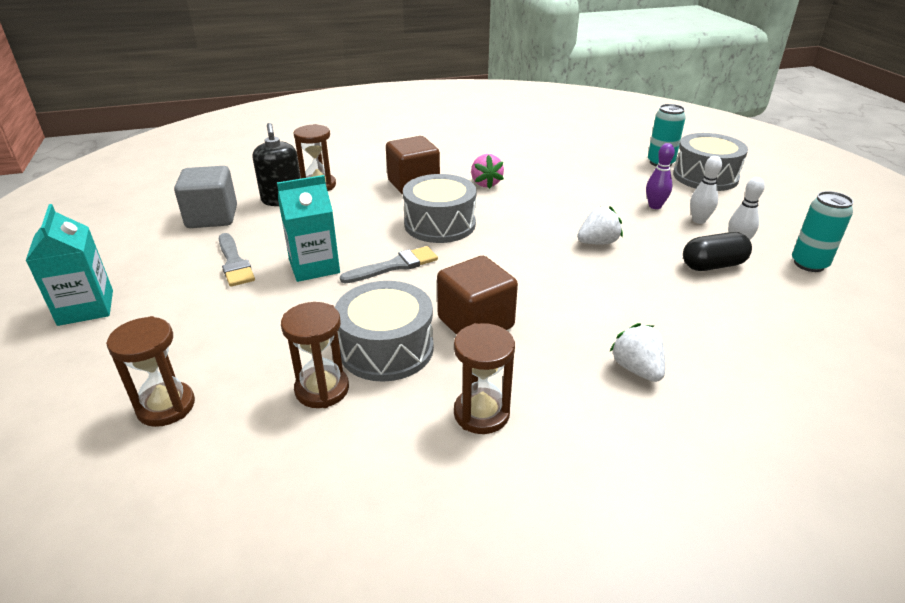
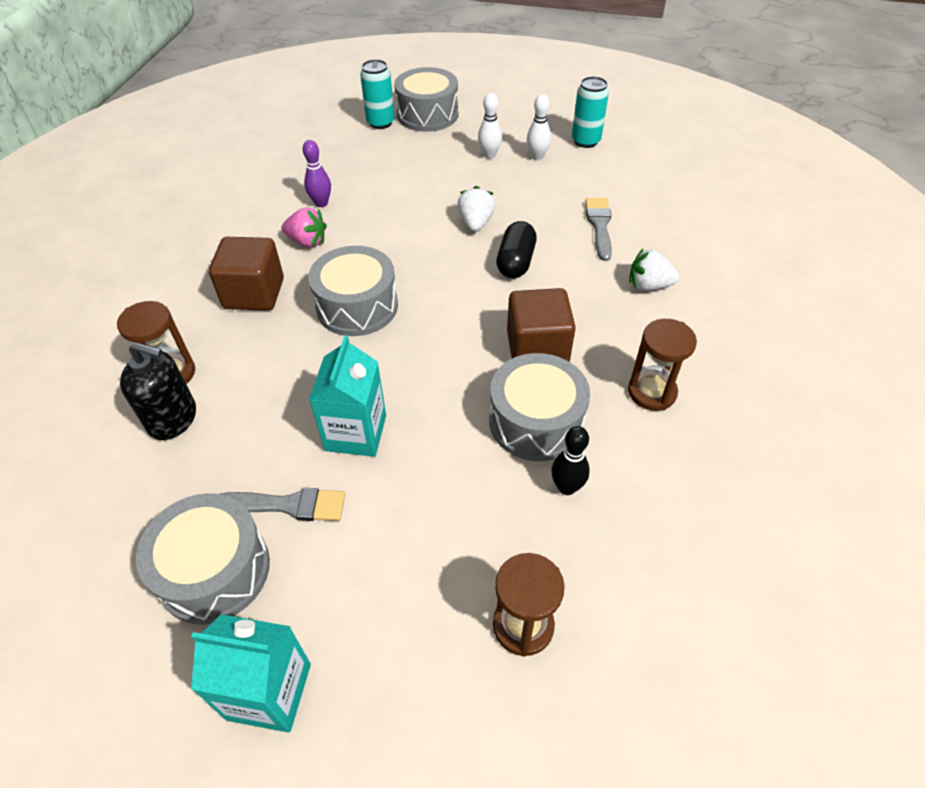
camera: 60 degrees left, 15 degrees up
grey cube [174,166,237,228] -> none
brown hourglass [281,302,349,408] -> black bowling pin [551,426,590,495]
grey brush [340,246,438,283] -> grey brush moved to [585,198,612,261]
purple bowling pin [646,143,675,209] -> purple bowling pin moved to [303,140,331,207]
black capsule [683,232,752,271] -> black capsule moved to [496,221,537,278]
none -> grey drum [136,493,270,625]

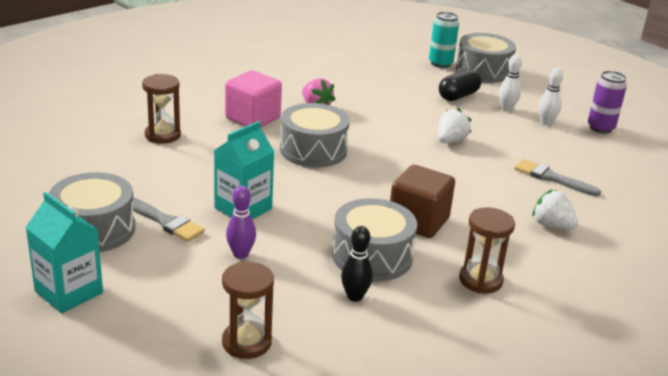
camera: 30 degrees right, 20 degrees down
black soap dispenser [120,342,196,440] -> none
brown cube [209,237,284,311] -> pink cube [225,70,282,127]
purple bowling pin [303,140,331,207] -> purple bowling pin moved to [226,186,256,259]
black capsule [496,221,537,278] -> black capsule moved to [439,69,482,101]
turquoise can [572,76,609,148] -> purple can [588,71,627,133]
grey brush [585,198,612,261] -> grey brush turned 90 degrees counterclockwise [514,159,601,196]

